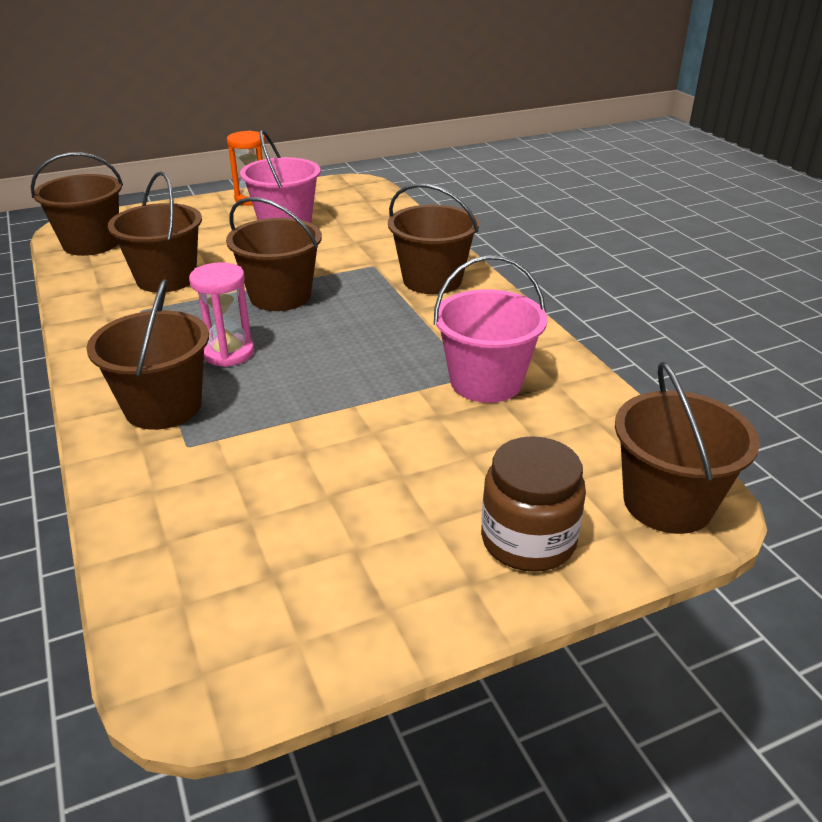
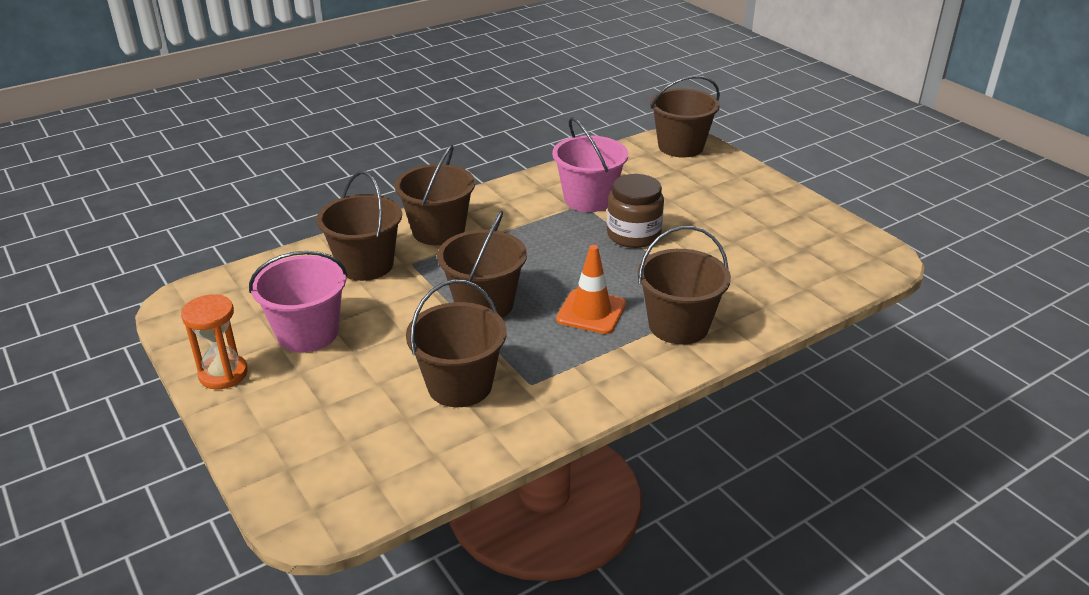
camera: 100 degrees left, 0 degrees up
brown bucket [31,152,123,256] -> brown bucket moved to [317,171,402,281]
pink hourglass [189,262,254,367] -> orange traffic cone [556,245,626,334]
brown jar [481,436,586,572] -> brown jar moved to [607,174,664,248]

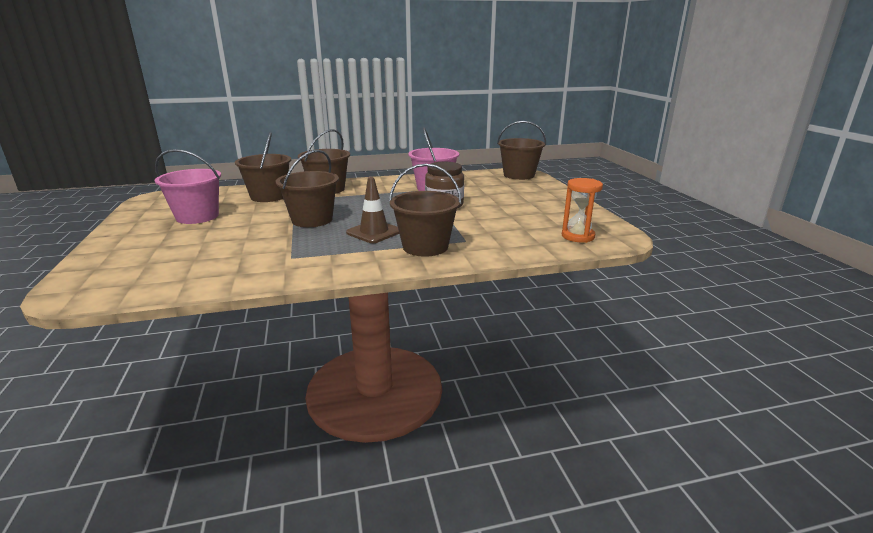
camera: 20 degrees right, 10 degrees down
orange hourglass [181,294,248,389] -> orange hourglass moved to [562,178,603,243]
brown bucket [406,279,507,407] -> none
orange traffic cone [556,245,626,334] -> brown traffic cone [346,177,399,243]

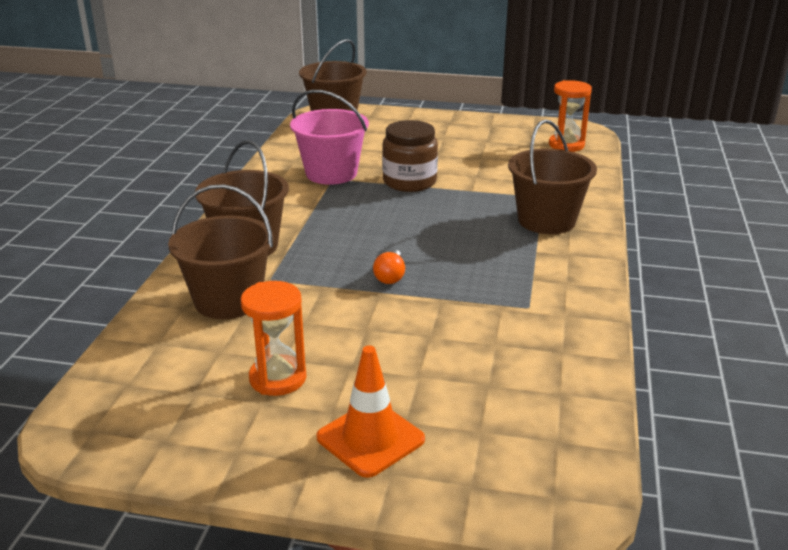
camera: 65 degrees left, 5 degrees up
pink bucket [155,149,221,224] -> orange hourglass [241,281,306,396]
brown bucket [276,150,339,227] -> orange light bulb [373,249,405,284]
brown traffic cone [346,177,399,243] -> none
none -> orange traffic cone [316,346,425,478]

